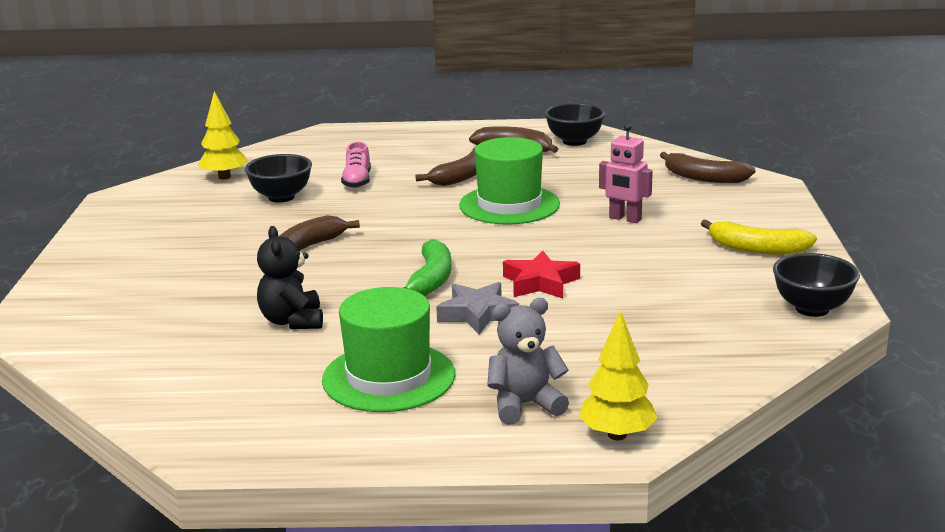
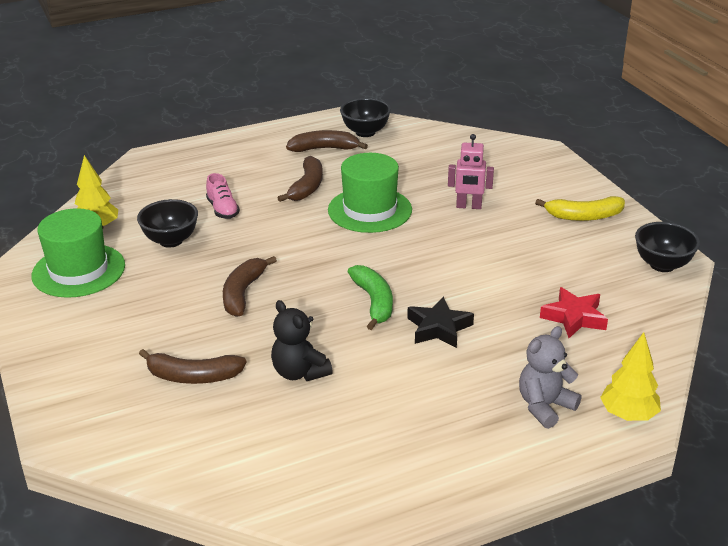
camera: 25 degrees left, 10 degrees up
green hat [322,287,455,412] -> green hat moved to [31,208,125,298]
grey star [436,282,519,335] -> black star [407,297,474,348]
red star [503,251,580,298] -> red star moved to [540,287,608,338]
brown banana [660,152,756,183] -> brown banana moved to [139,349,246,384]

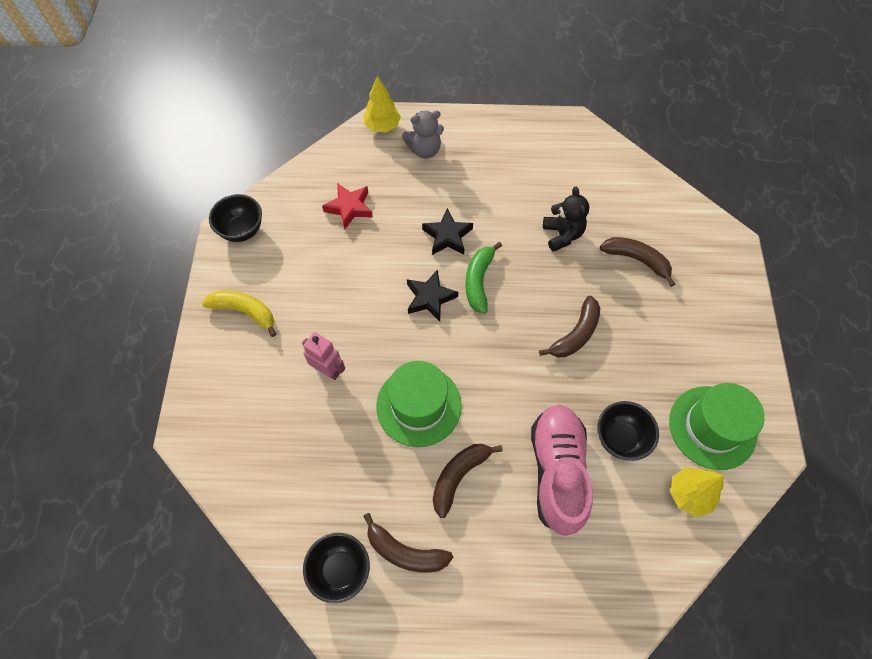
camera: 155 degrees left, 30 degrees up
pink shoe [206,173,240,219] -> pink shoe [531,405,593,536], size x2.10
none -> black star [407,269,458,321]

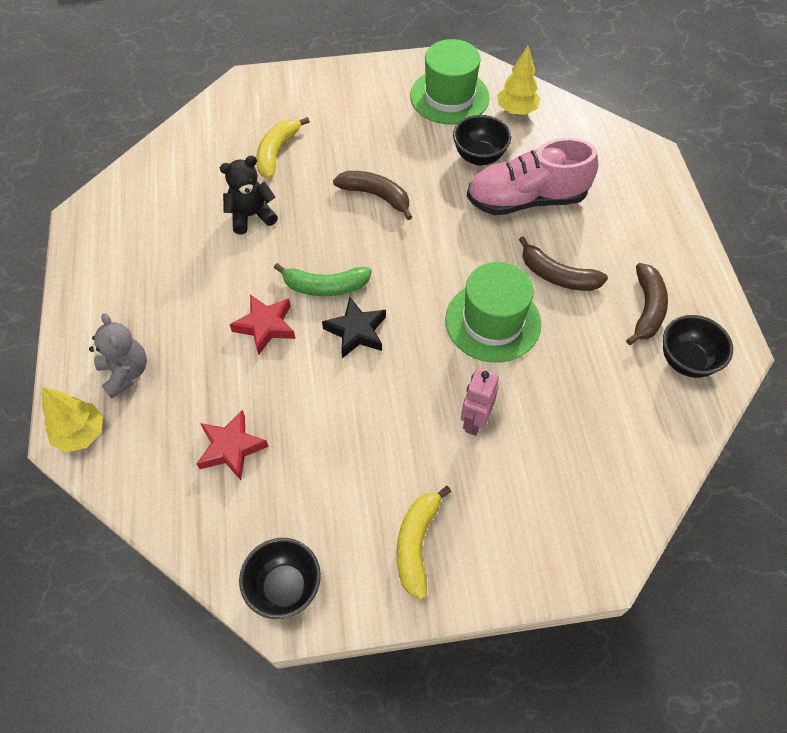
camera: 100 degrees left, 5 degrees down
black star [422,208,473,255] -> red star [229,294,295,355]
brown banana [600,237,675,287] -> yellow banana [256,117,310,179]

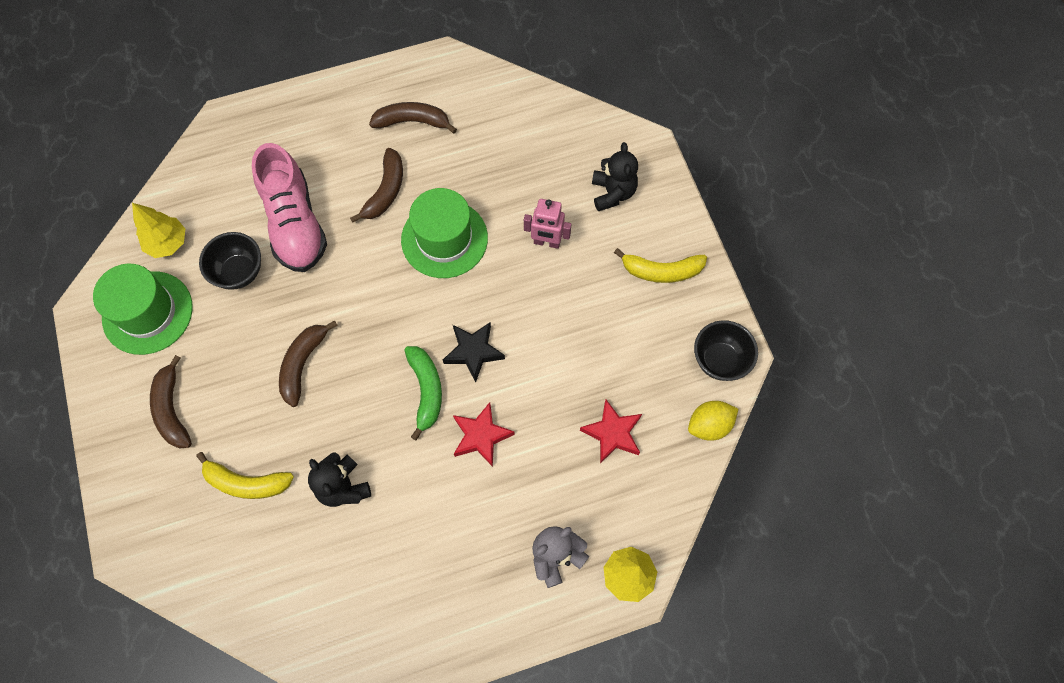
camera: 100 degrees left, 10 degrees up
black bowl [663,315,733,378] -> none
none -> brown banana [150,355,192,448]
none -> black teddy bear [592,142,638,211]
none -> yellow lemon [688,401,738,441]

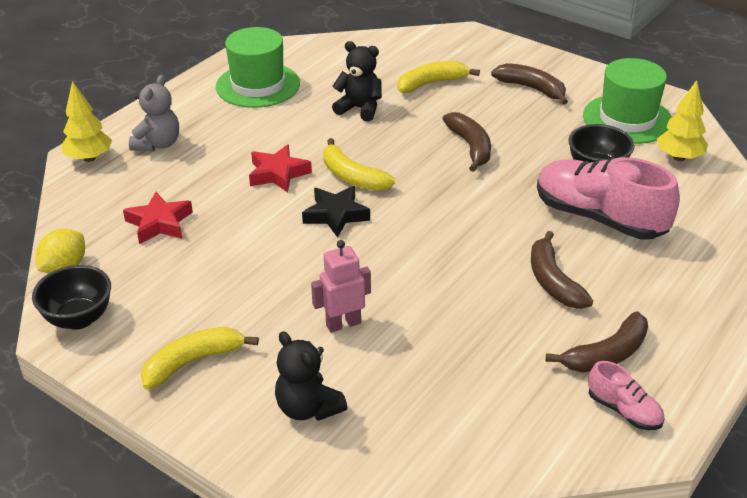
camera: 145 degrees right, 30 degrees down
green hat [401,188,488,278] -> green hat moved to [216,27,300,108]
green banana [404,346,442,440] -> yellow banana [323,138,395,191]
none -> pink shoe [588,361,665,430]

